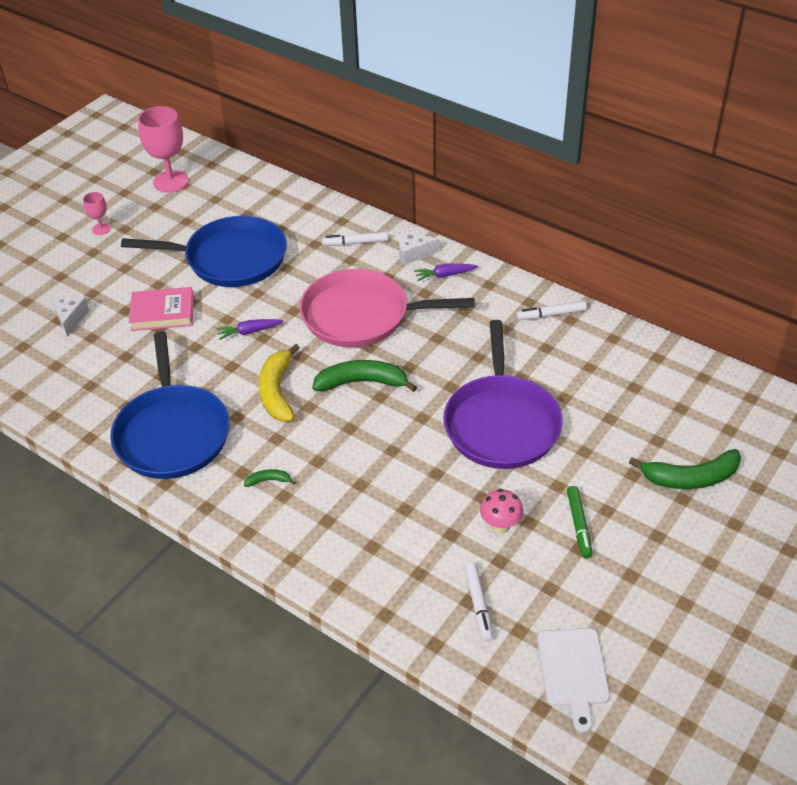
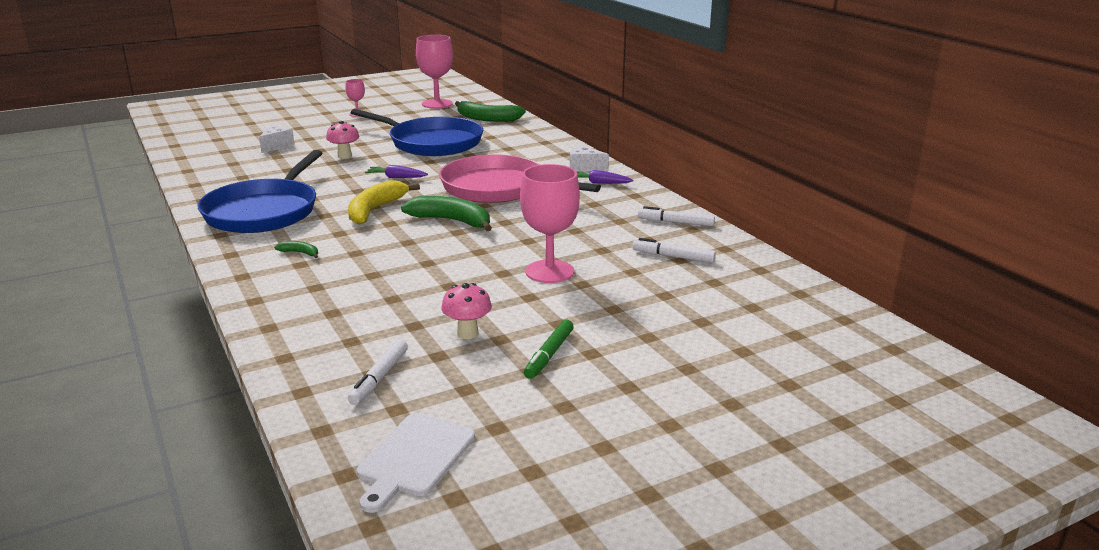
camera: 25 degrees right, 20 degrees down
pink book [129,287,194,331] -> pink mushroom [326,121,359,159]
white marker [322,232,388,246] -> white marker moved to [633,238,716,263]
purple pan [443,320,563,469] -> pink goblet [520,164,580,283]
green banana [629,449,741,489] -> green banana moved to [455,101,526,122]

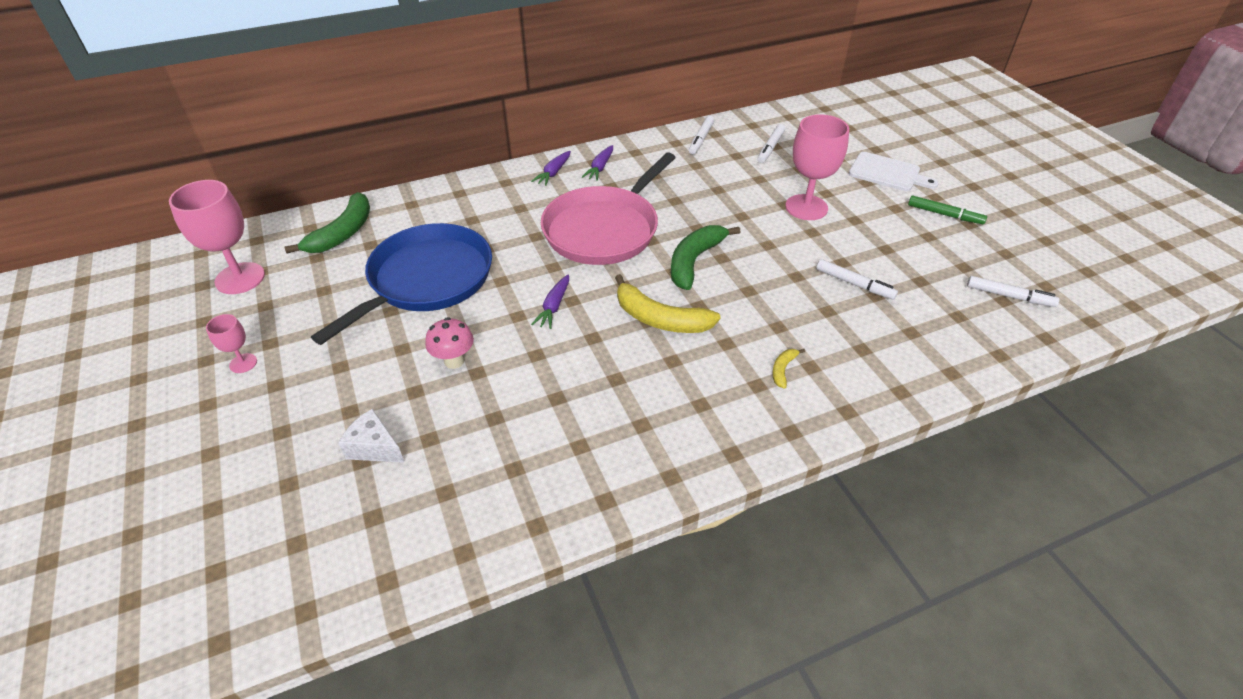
camera: 85 degrees left, 20 degrees up
blue pan [198,150,323,233] -> none
green banana [274,241,318,258] -> yellow banana [772,349,805,389]
white cutting board [357,414,475,513] -> white cutting board moved to [849,152,939,191]
pink mushroom [441,283,492,339] -> none
white cheese [570,145,609,171] -> purple carrot [531,151,571,186]
none -> white marker [816,259,898,300]

